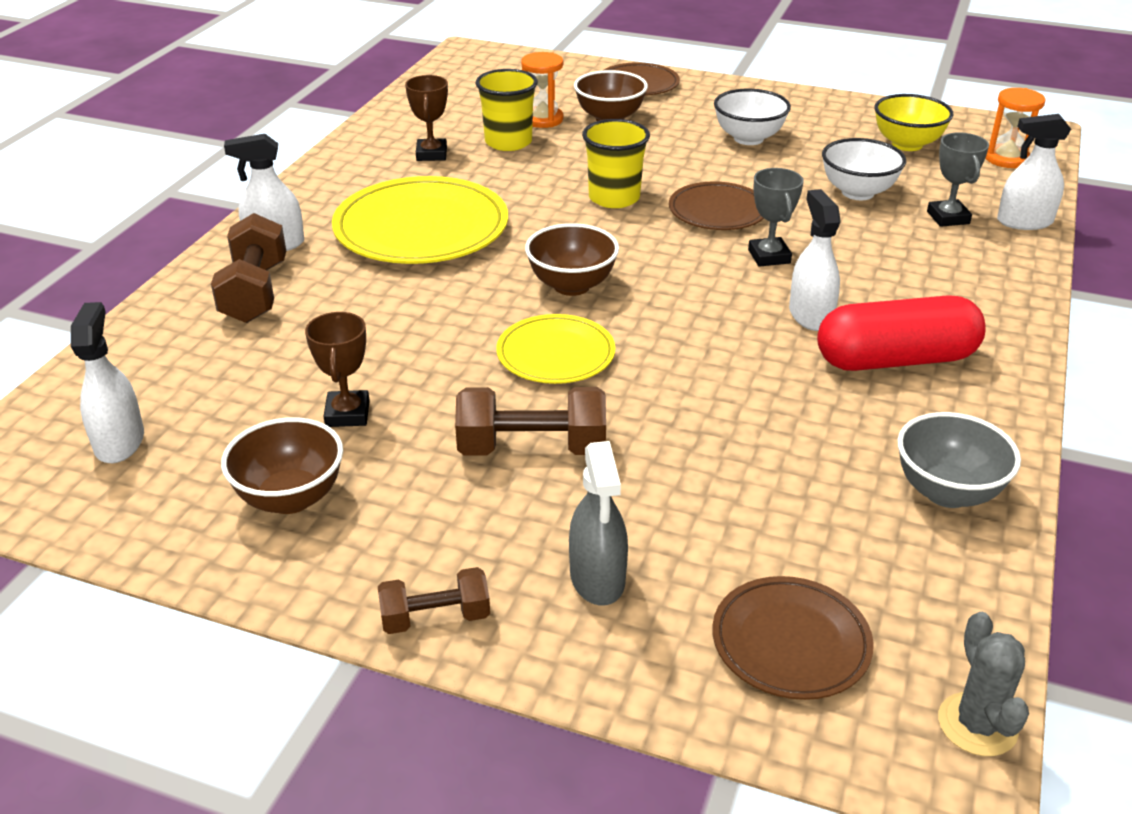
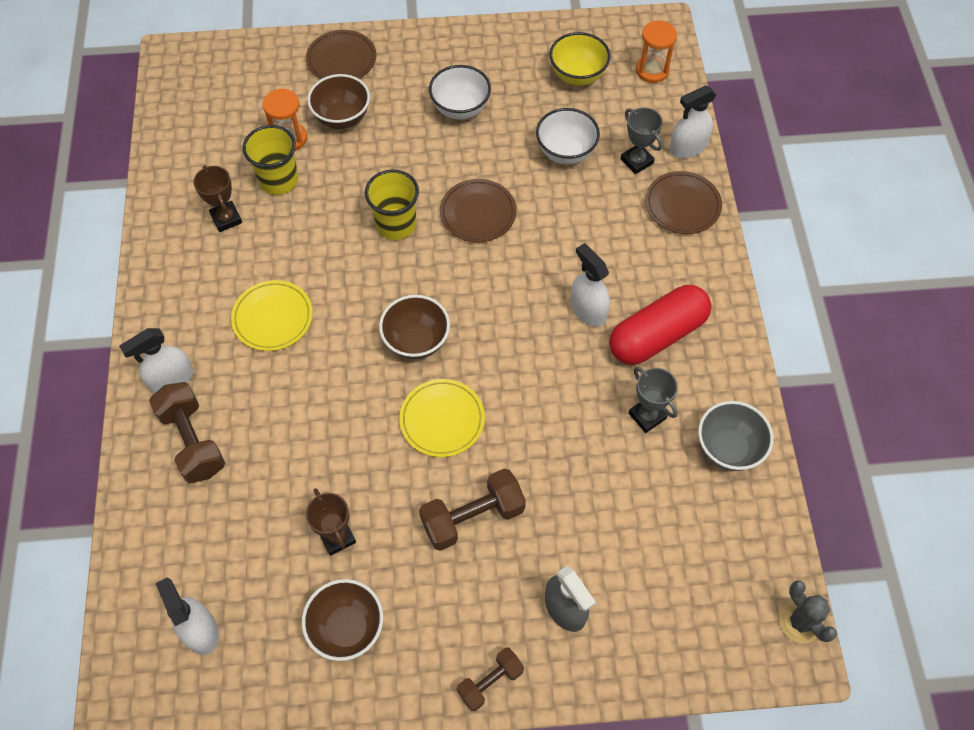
camera: 25 degrees left, 25 degrees up
yellow plate [332,176,508,264] -> yellow plate [231,280,313,351], size x0.58
brown plate [712,576,874,700] -> brown plate moved to [645,171,722,234]
grey trophy [748,168,804,267] -> grey trophy moved to [629,367,678,433]

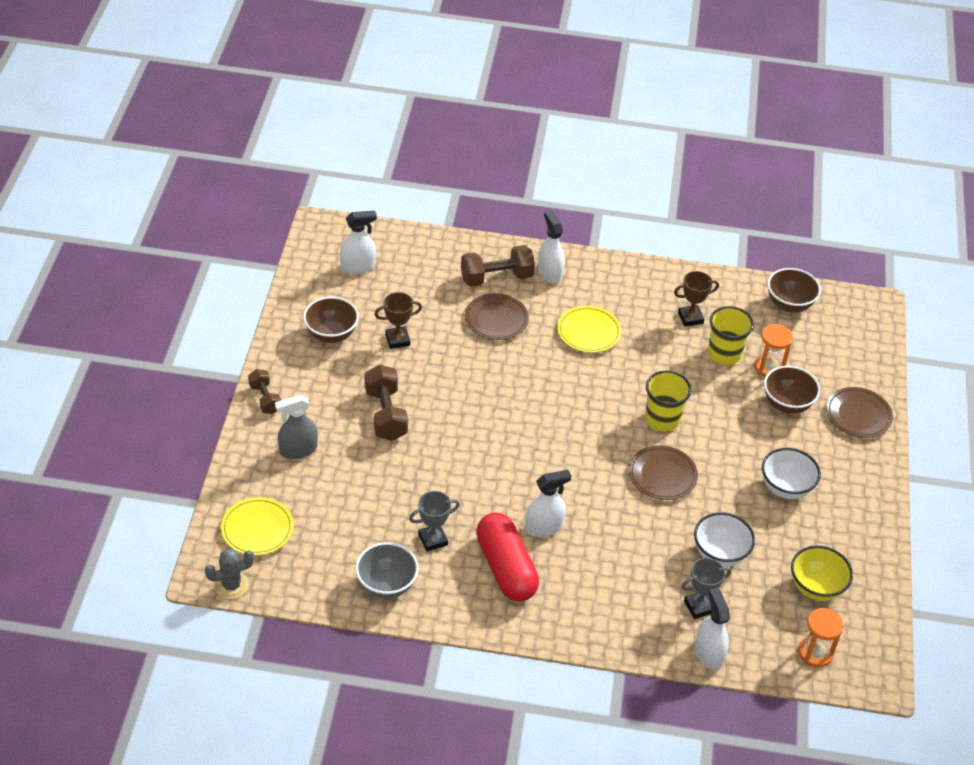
camera: 100 degrees right, 15 degrees down
brown bowl [379,295,450,360] -> brown bowl moved to [767,268,821,312]
yellow plate [399,379,485,457] -> yellow plate moved to [221,497,294,556]
brown plate [645,171,722,234] -> brown plate moved to [465,293,529,340]

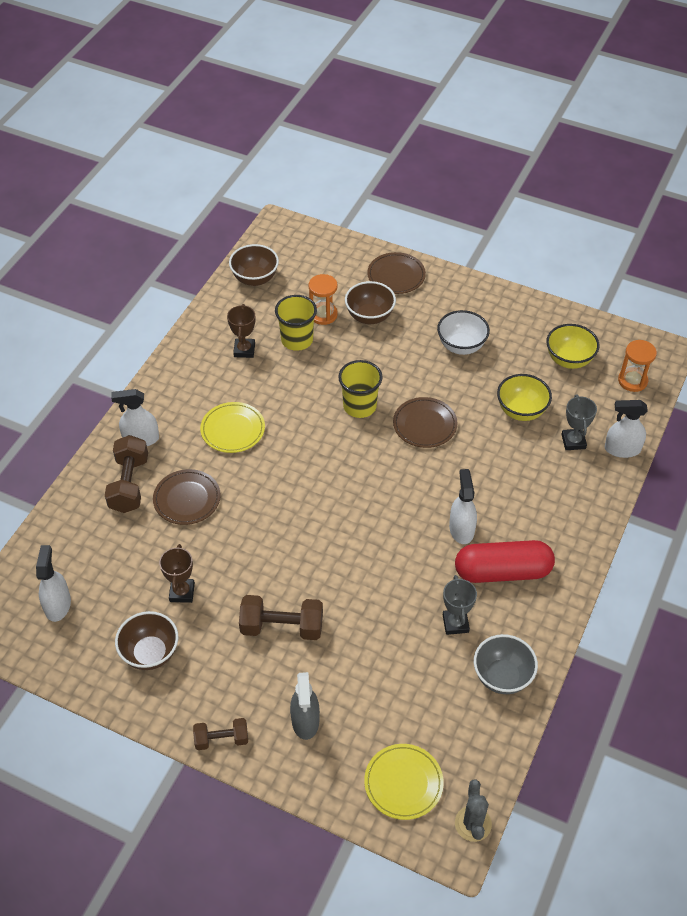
camera: 70 degrees left, 5 degrees up
white bowl [694,512,755,567] -> yellow bowl [497,374,552,421]

